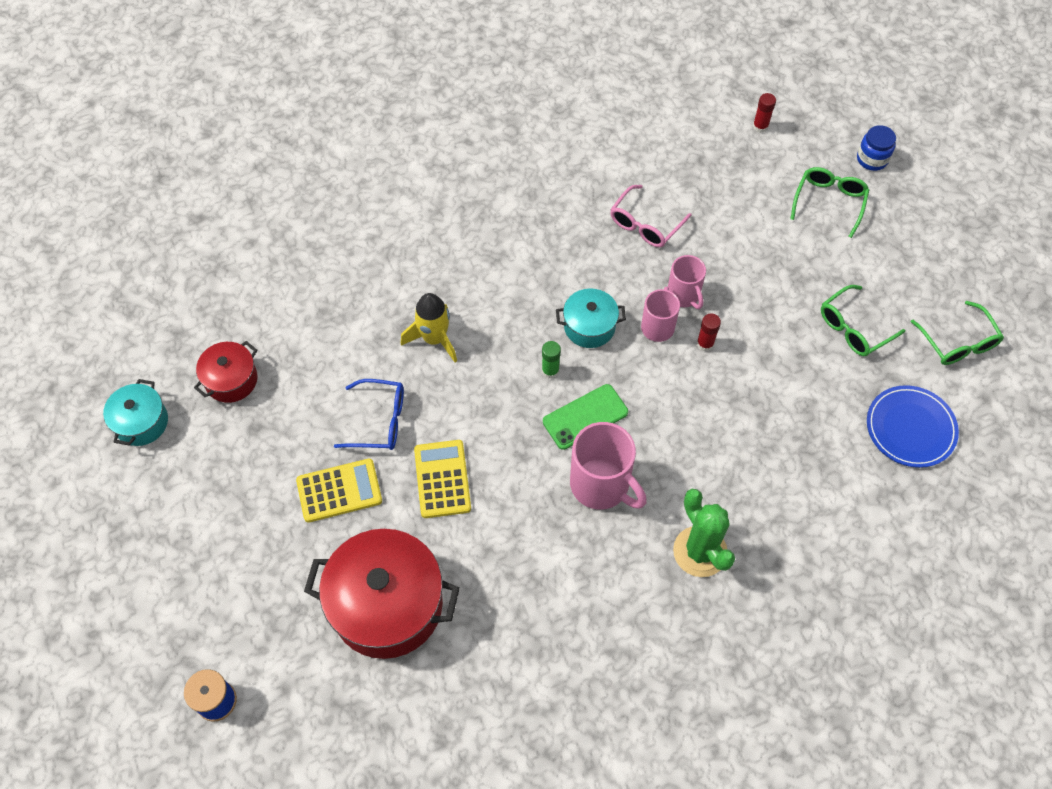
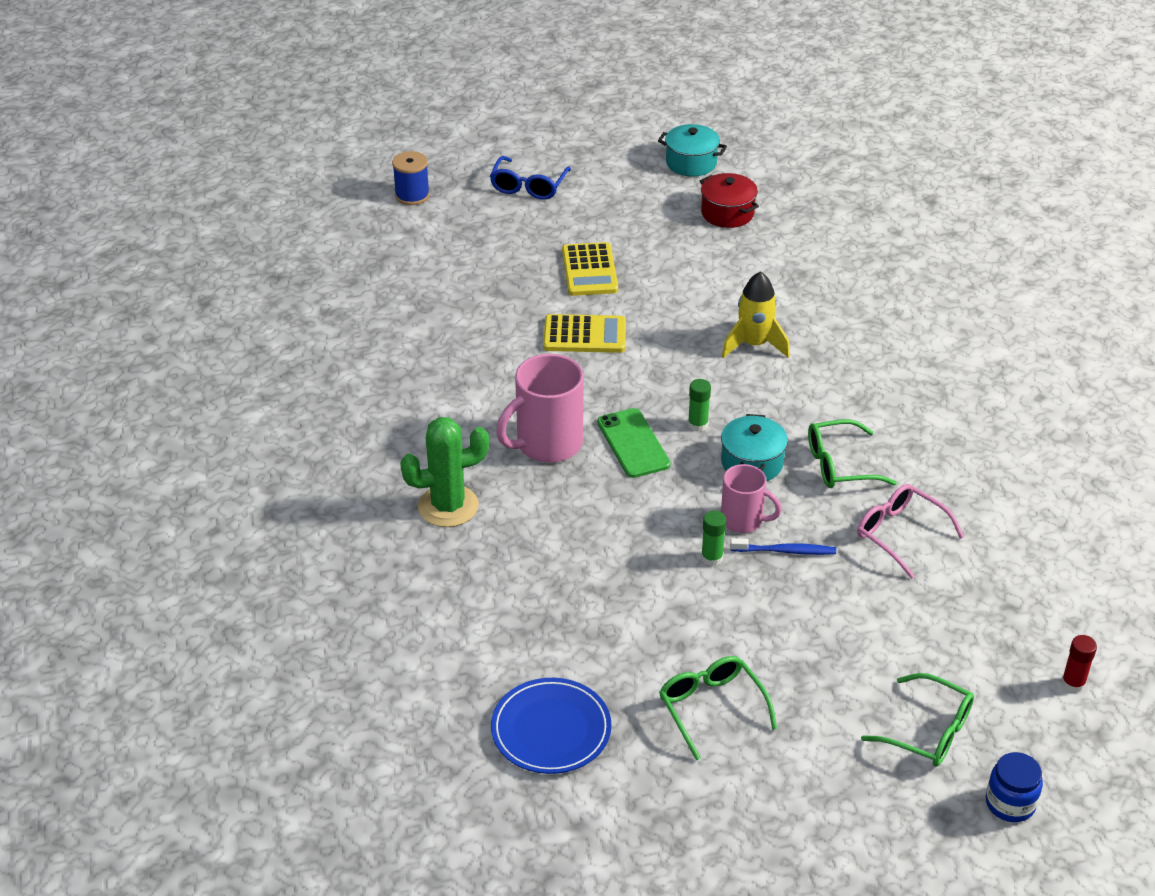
camera: 100 degrees right, 20 degrees down
red pot [304,529,460,659] -> none
blue glasses [334,379,404,450] -> blue glasses moved to [490,156,571,200]
pink mug [668,255,706,309] -> blue toothbrush [730,538,836,555]
red glue stick [697,313,721,352] -> green glue stick [701,511,726,566]
green glasses [911,301,1004,365] -> green glasses moved to [808,419,897,488]

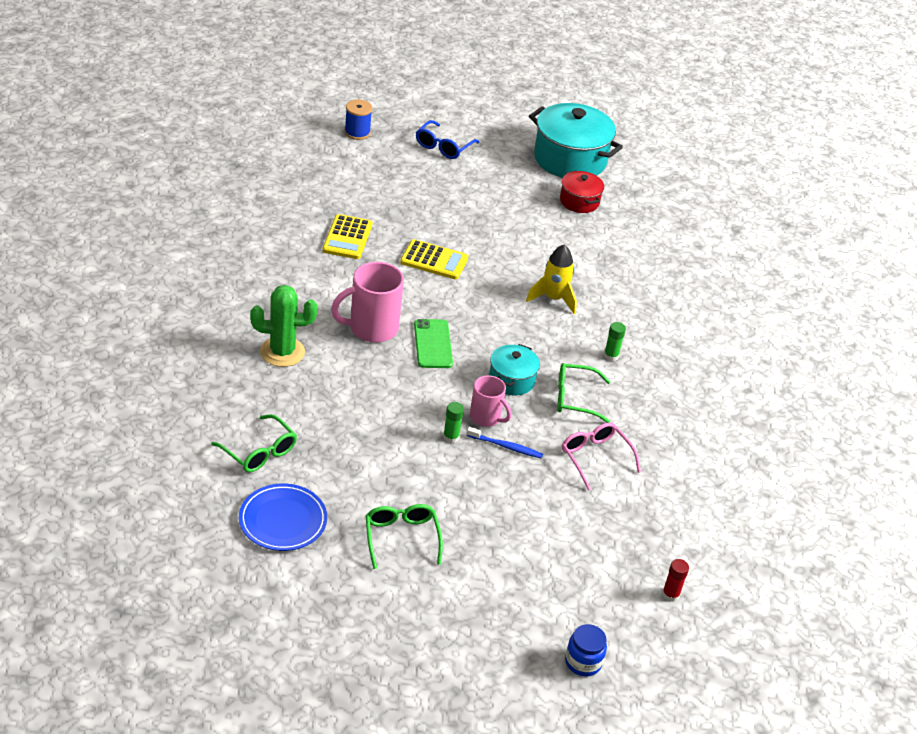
camera: 10 degrees right, 0 degrees up
yellow calculator [562,242,618,296] -> yellow calculator moved to [323,214,372,259]
turquoise pot [658,124,727,177] -> turquoise pot [529,103,623,178], size x1.90
green glue stick [688,379,711,432] -> green glue stick moved to [604,322,626,361]
green glasses [861,673,974,767] -> green glasses moved to [211,414,297,473]

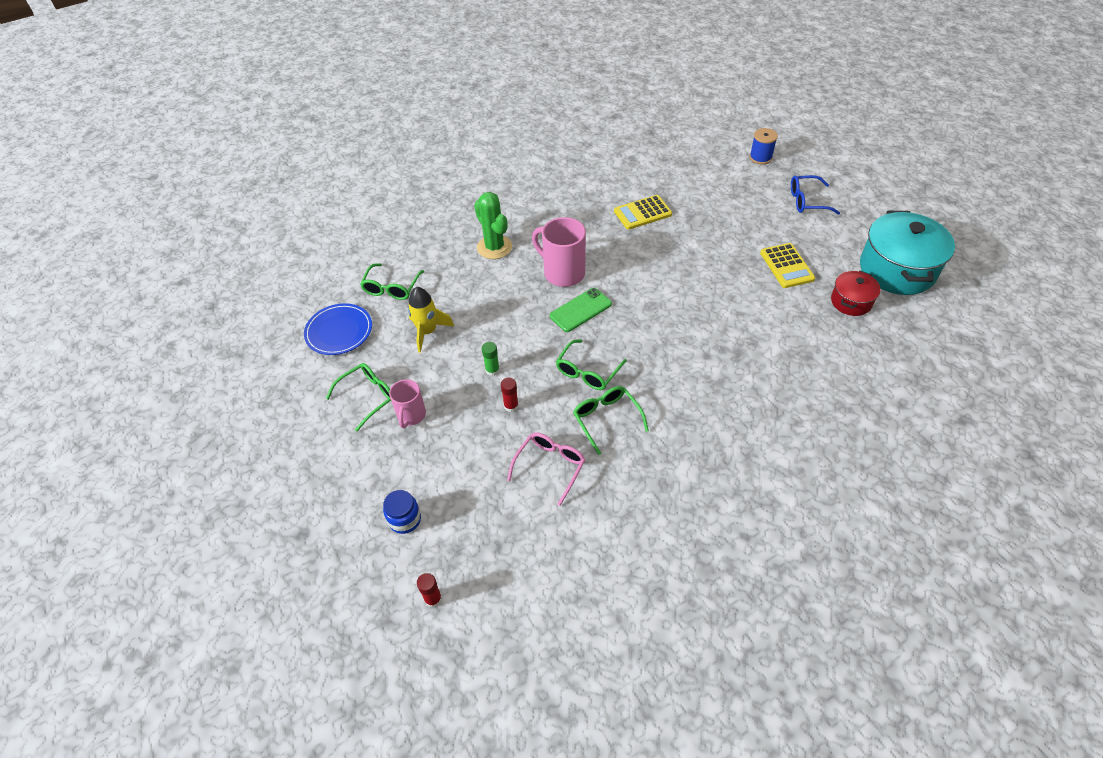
camera: 65 degrees right, 10 degrees up
yellow calculator [400,239,468,279] -> yellow calculator moved to [760,243,815,288]
blue toothbrush [467,427,543,459] -> red glue stick [501,377,519,412]
pink mug [470,375,511,427] -> pink mug moved to [389,379,426,428]
turquoise pot [489,344,540,395] -> green glasses [556,339,627,390]
yellow rocket [526,245,577,314] -> yellow rocket moved to [408,287,454,353]
blue jar [565,624,607,676] -> blue jar moved to [383,490,421,534]
green glue stick [604,322,626,361] -> none

